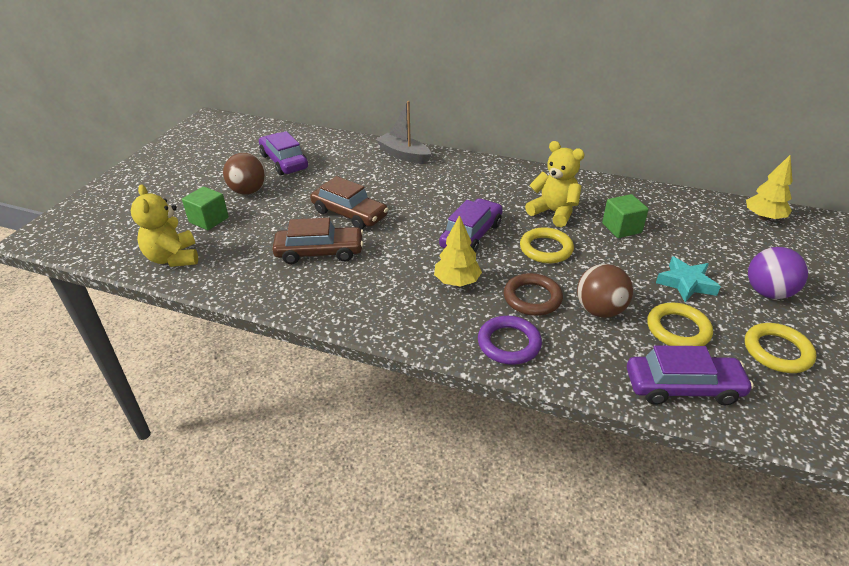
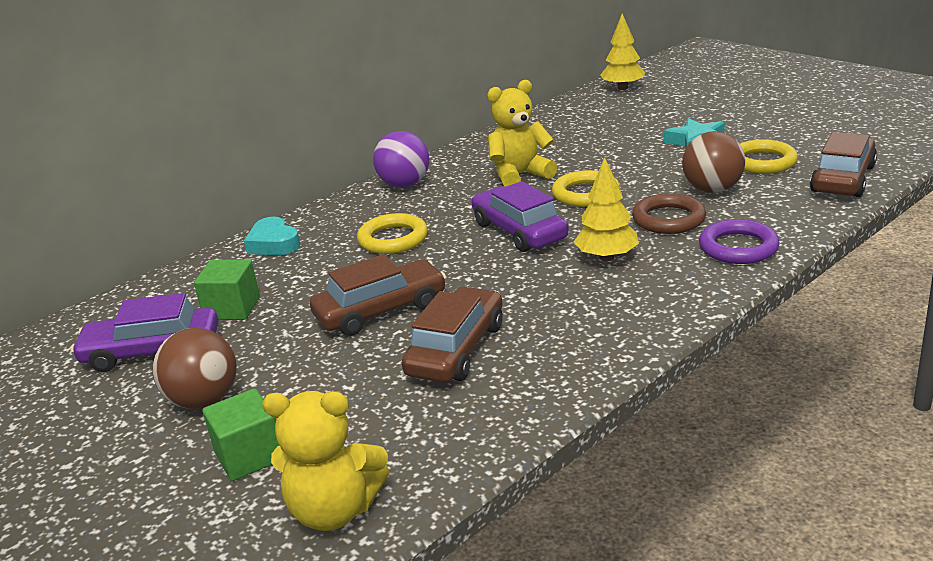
camera: 60 degrees left, 10 degrees down
grey boat [376,101,431,164] -> turquoise heart [244,217,300,255]
green cube [602,194,649,238] -> green cube moved to [194,259,260,320]
purple car [627,346,754,405] -> brown car [810,132,877,197]
yellow ring [745,323,816,373] -> yellow ring moved to [357,213,428,254]
purple ball [748,247,808,299] -> purple ball moved to [373,131,430,188]

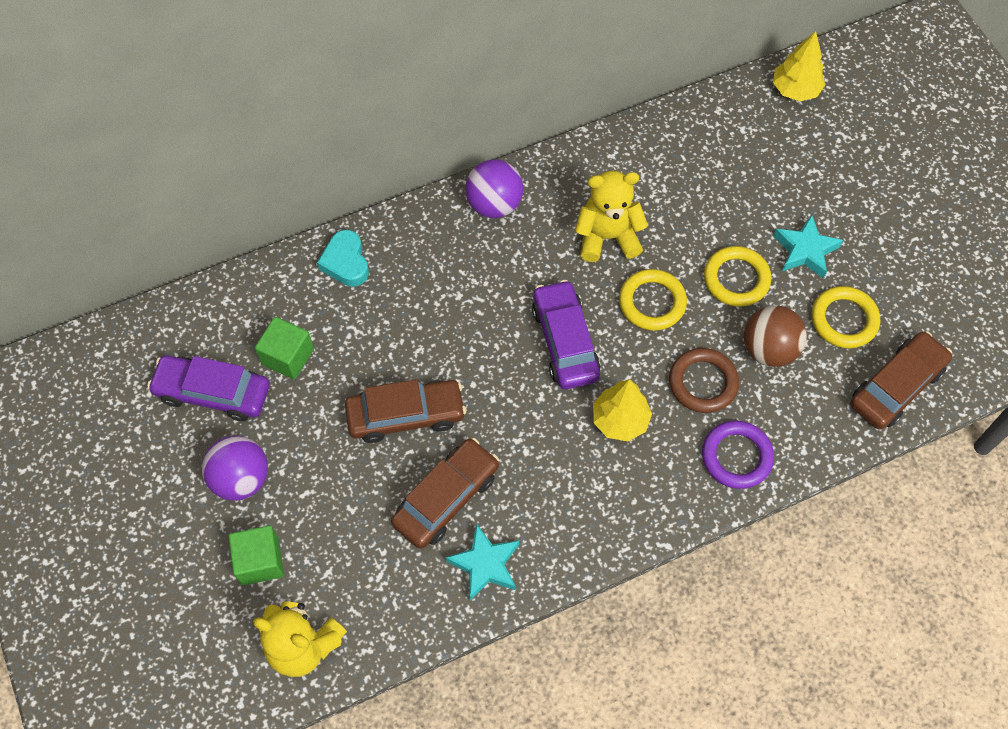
camera: 15 degrees right, 35 degrees up
brown ball [152,328,237,409] -> purple ball [202,436,268,501]
yellow ring [357,213,428,254] -> yellow ring moved to [704,246,771,307]
none -> turquoise star [445,523,519,600]

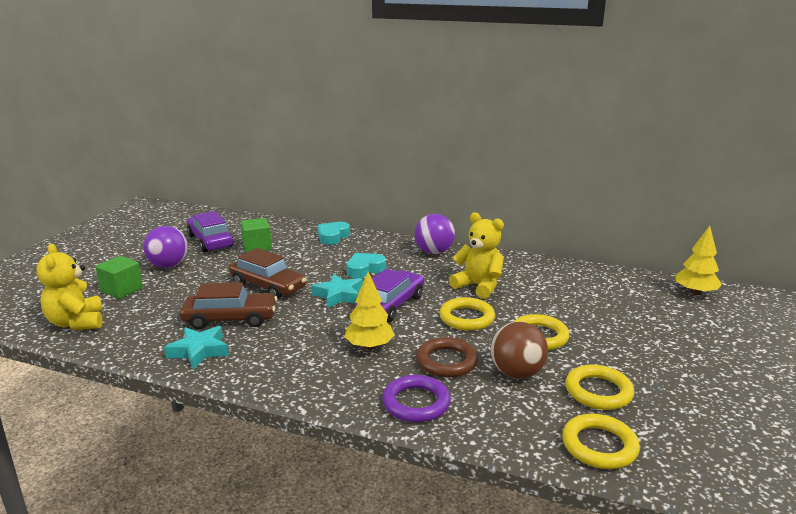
camera: 45 degrees right, 40 degrees down
turquoise star [773,215,843,279] -> turquoise star moved to [311,274,363,308]
brown car [850,331,953,430] -> yellow ring [562,413,640,469]
none -> turquoise heart [347,253,386,278]

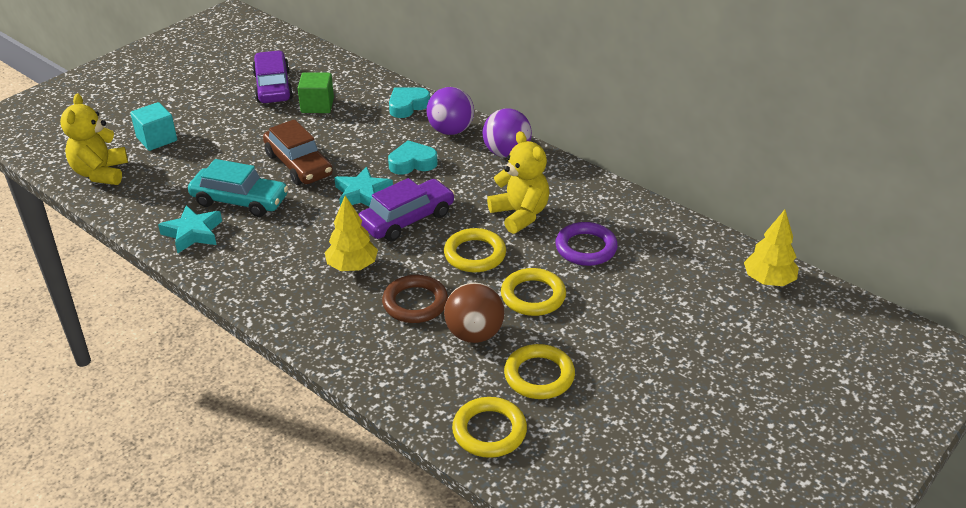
camera: 20 degrees right, 15 degrees up
green cube [95,256,143,299] -> turquoise cube [130,102,177,151]
purple ball [143,226,188,268] -> purple ball moved to [426,87,474,135]
brown car [180,282,277,329] -> turquoise car [188,159,289,217]
purple ring [382,375,451,422] -> purple ring moved to [555,222,618,266]

